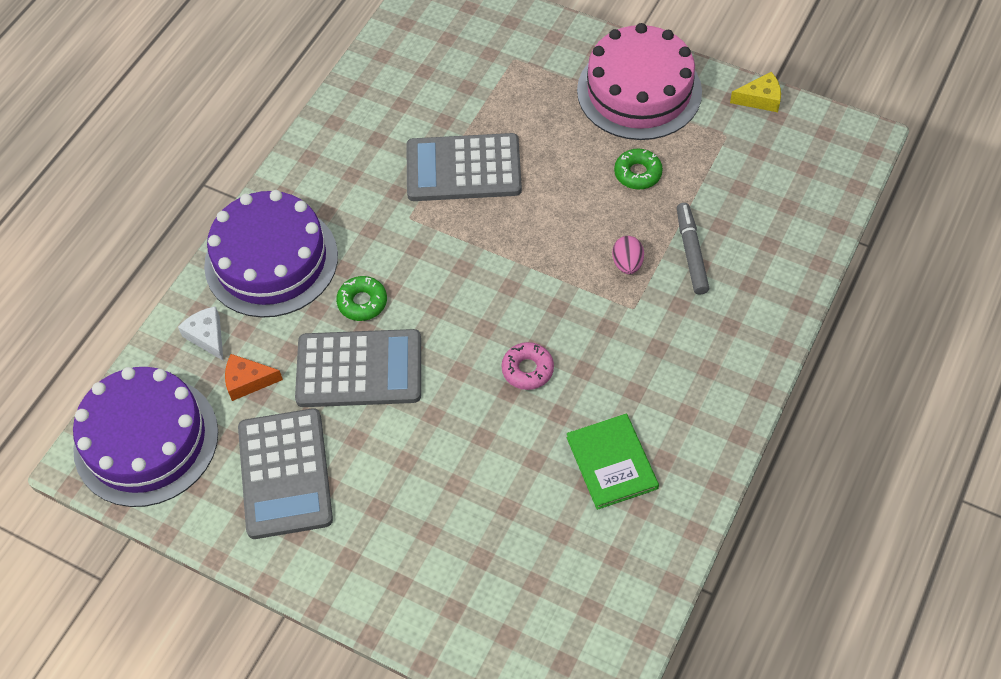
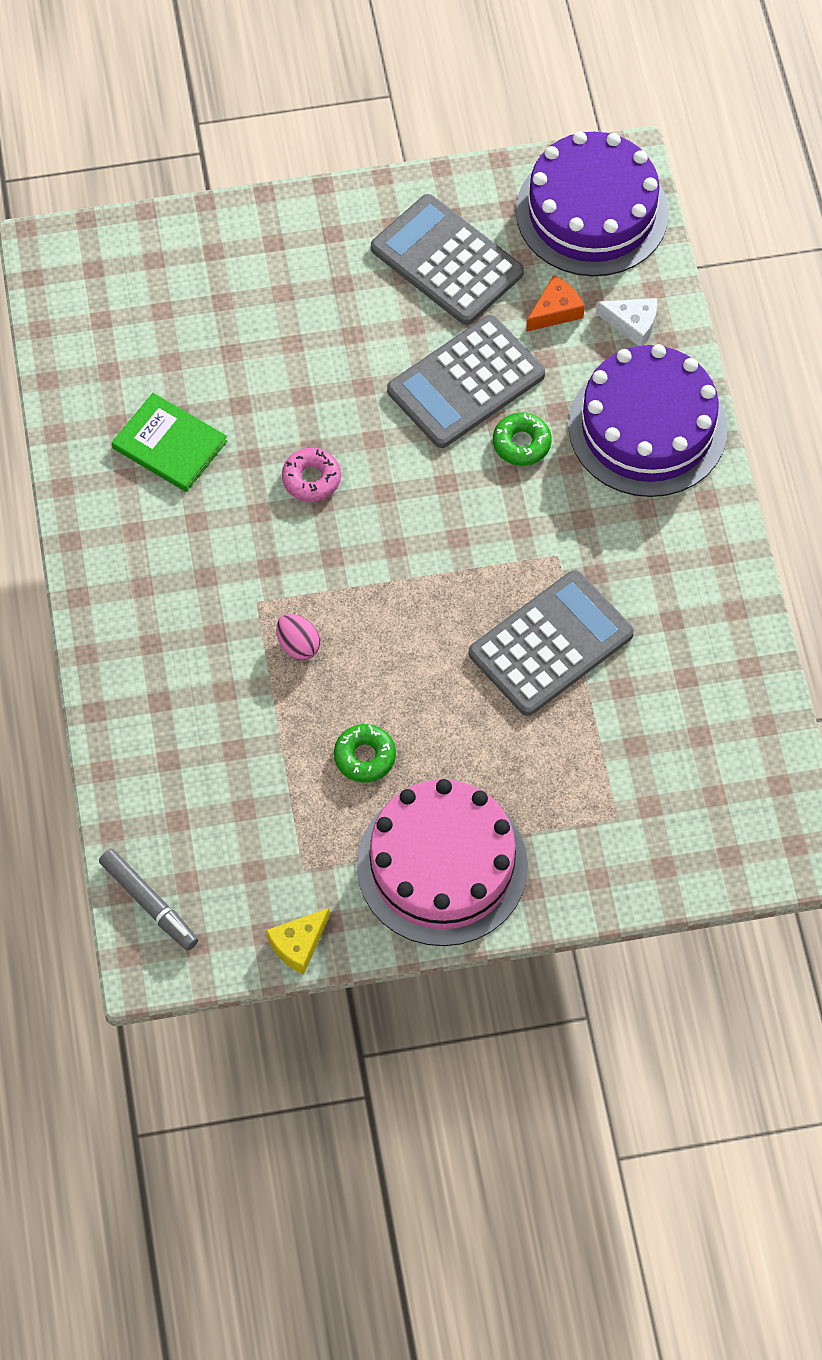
camera: 140 degrees right, 5 degrees up
grey marker [677,203,709,294] -> grey marker moved to [99,849,198,951]

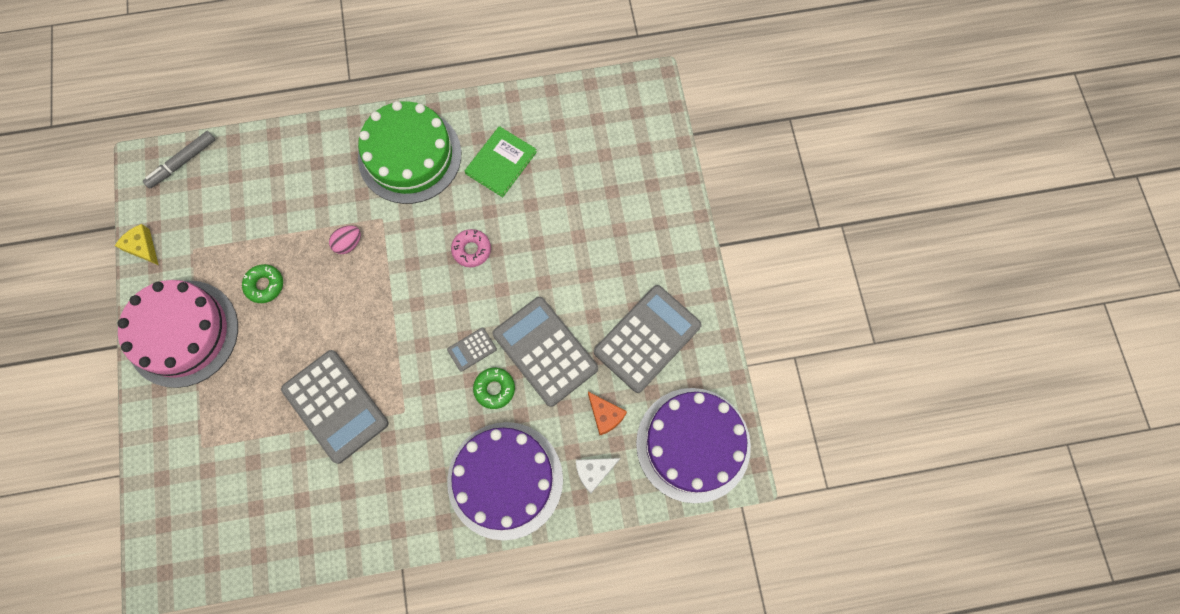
camera: 90 degrees right, 10 degrees up
white cheese [596,298,657,346] -> white cheese turned 45 degrees clockwise [576,458,620,493]
none -> green cake [358,101,461,204]
none -> grey calculator [447,328,497,372]

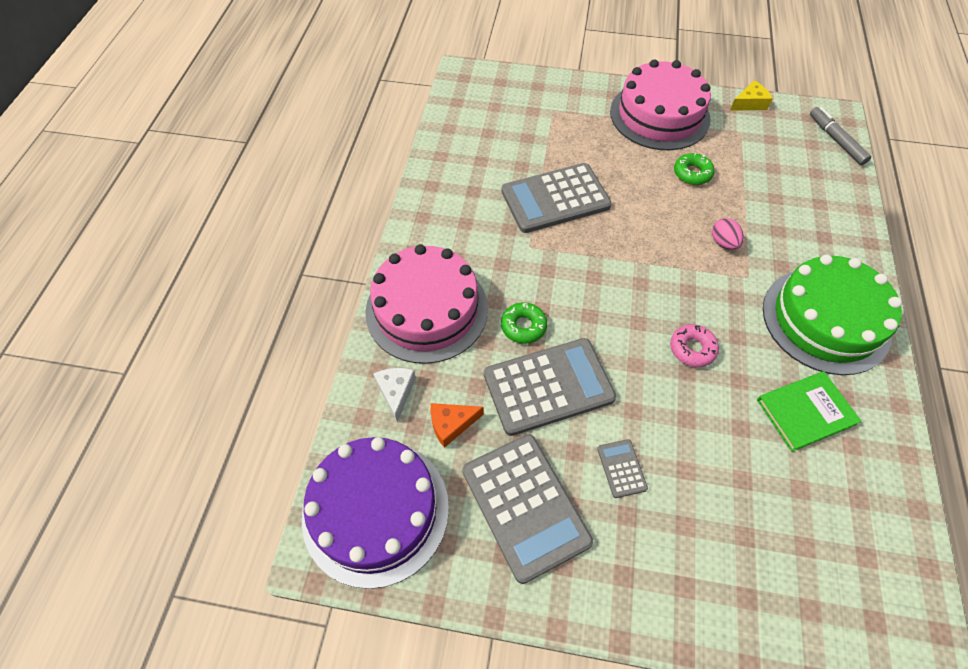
camera: 110 degrees right, 15 degrees down
grey calculator [447,328,497,372] -> grey calculator moved to [597,439,648,498]
purple cake [447,422,563,540] -> pink cake [365,244,488,364]
green book [465,126,537,197] -> green book turned 75 degrees counterclockwise [757,371,861,452]

